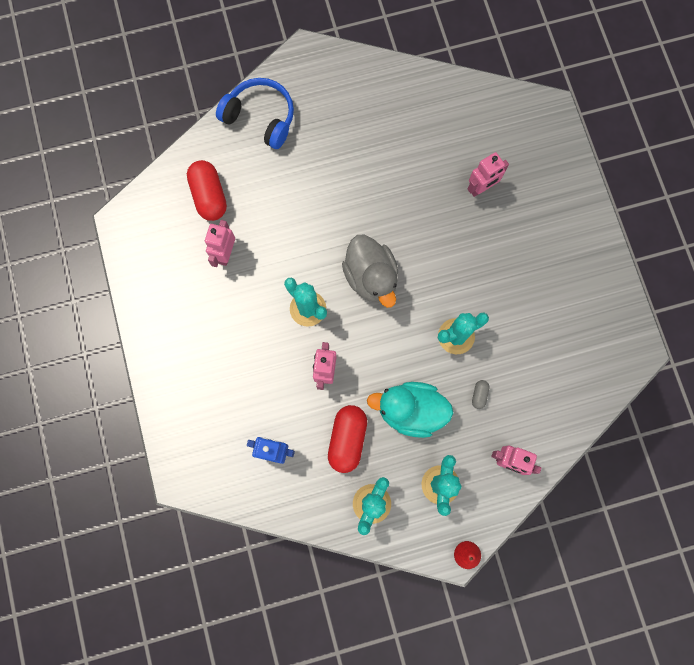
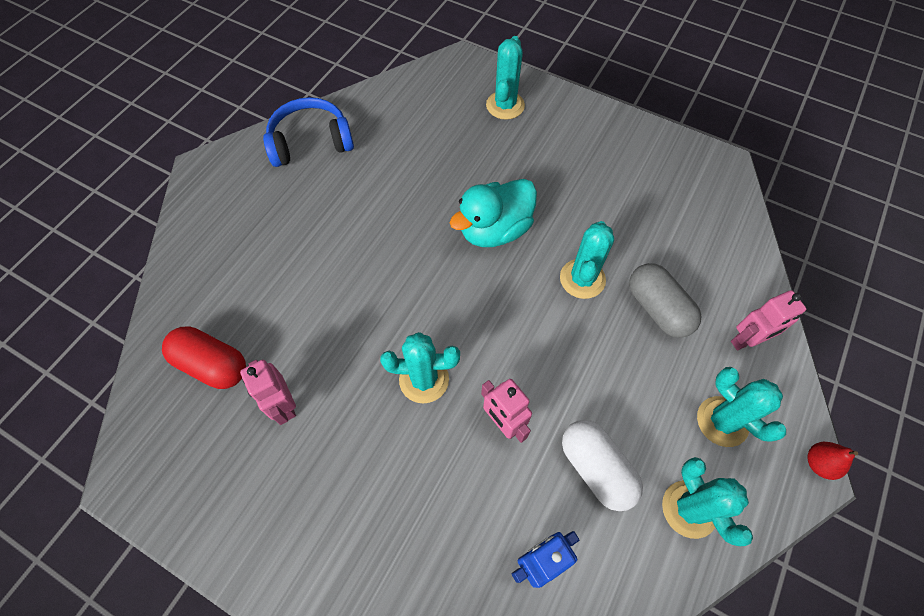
camera: 45 degrees left, 15 degrees down
blue headphones [216,78,294,149] -> blue headphones moved to [263,97,354,167]
red capsule [328,405,367,473] -> white capsule [562,420,643,511]
grey duck [342,235,398,308] -> none
turquoise duck [367,382,453,438] -> turquoise duck moved to [450,179,537,247]
pink robot [468,152,509,197] -> none
grey capsule [472,380,490,409] -> grey capsule [629,263,701,338], size x2.23
none -> turquoise cactus [486,36,525,120]

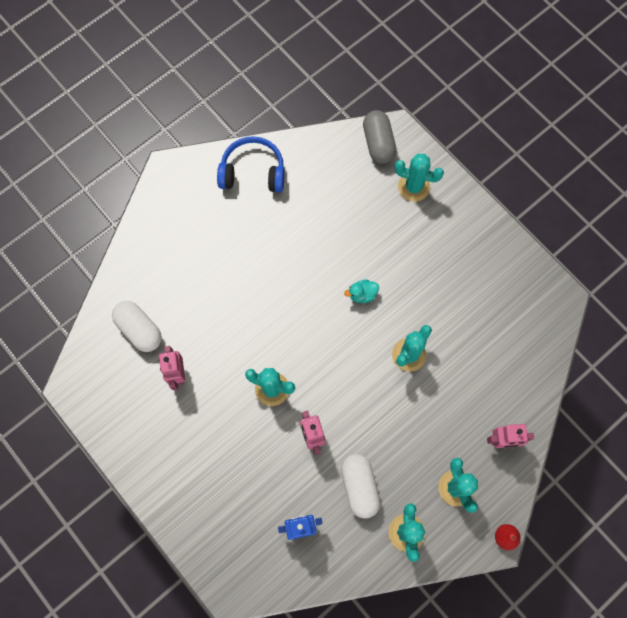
camera: 20 degrees right, 10 degrees up
red capsule [162,327,246,389] -> white capsule [112,301,162,352]
turquoise duck [450,179,537,247] -> turquoise duck [344,279,379,303], size x0.48
turquoise cactus [486,36,525,120] -> turquoise cactus turned 75 degrees clockwise [395,154,444,202]
grey capsule [629,263,701,338] -> grey capsule moved to [363,110,396,164]

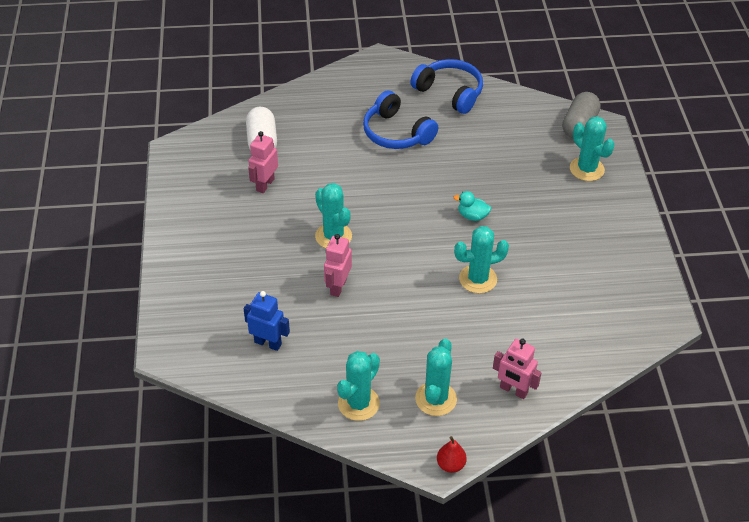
camera: 35 degrees right, 25 degrees down
white capsule [341,454,380,518] -> none
none -> blue headphones [363,90,438,149]

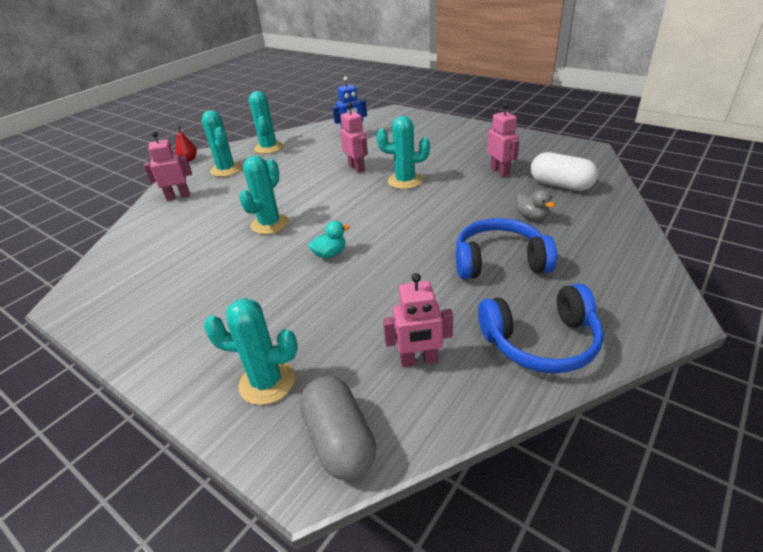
camera: 135 degrees right, 10 degrees down
none -> pink robot [383,273,453,367]
none -> grey duck [516,190,555,220]

